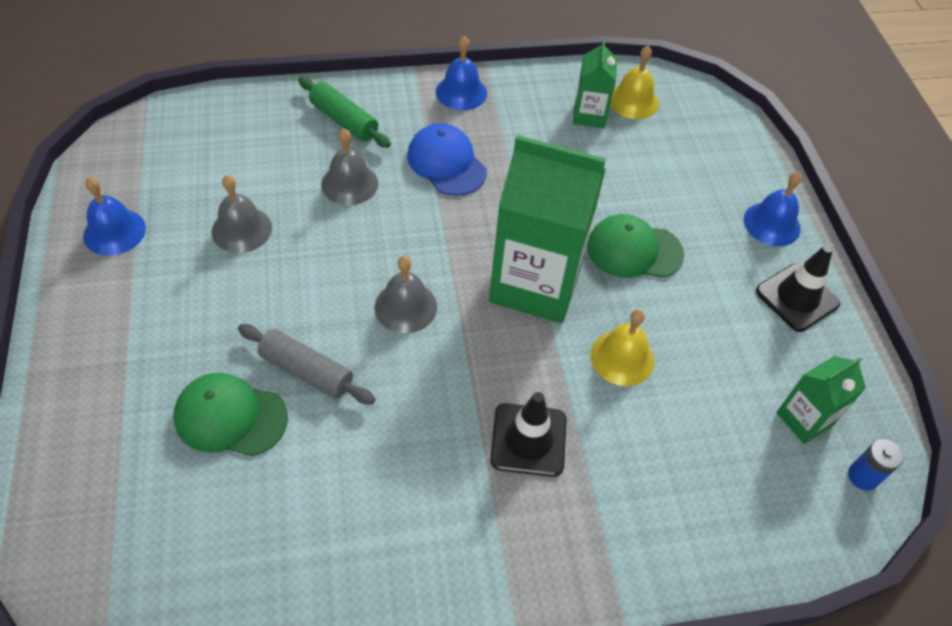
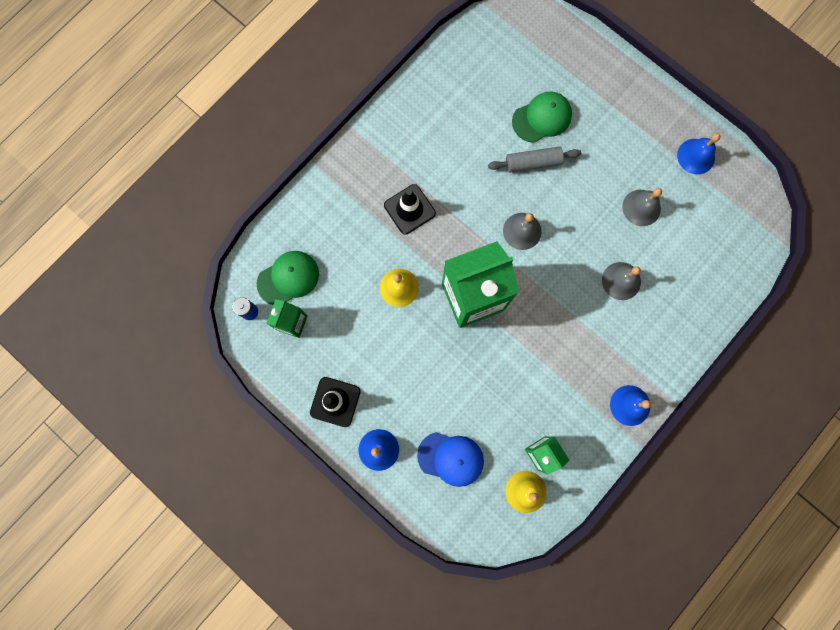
camera: 145 degrees right, 25 degrees up
green rolling pin [298,76,391,148] -> none
blue cap [407,123,487,196] -> blue cap moved to [417,432,484,487]
green cap [587,214,684,278] -> green cap moved to [257,251,319,305]

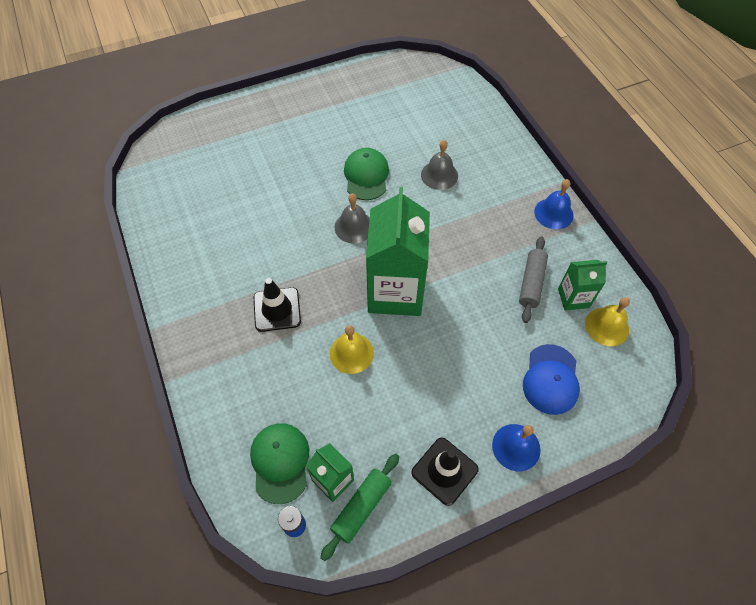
camera: 65 degrees left, 20 degrees down
blue cap [417,432,484,487] -> blue cap turned 150 degrees clockwise [523,344,580,415]
grey rolling pin [488,146,581,173] -> grey rolling pin moved to [519,236,548,323]
green cap [512,92,572,143] -> green cap moved to [344,148,389,200]
grey bell [622,188,662,226] -> none
blue bell [677,133,721,174] -> none
none -> green rolling pin [320,453,399,561]

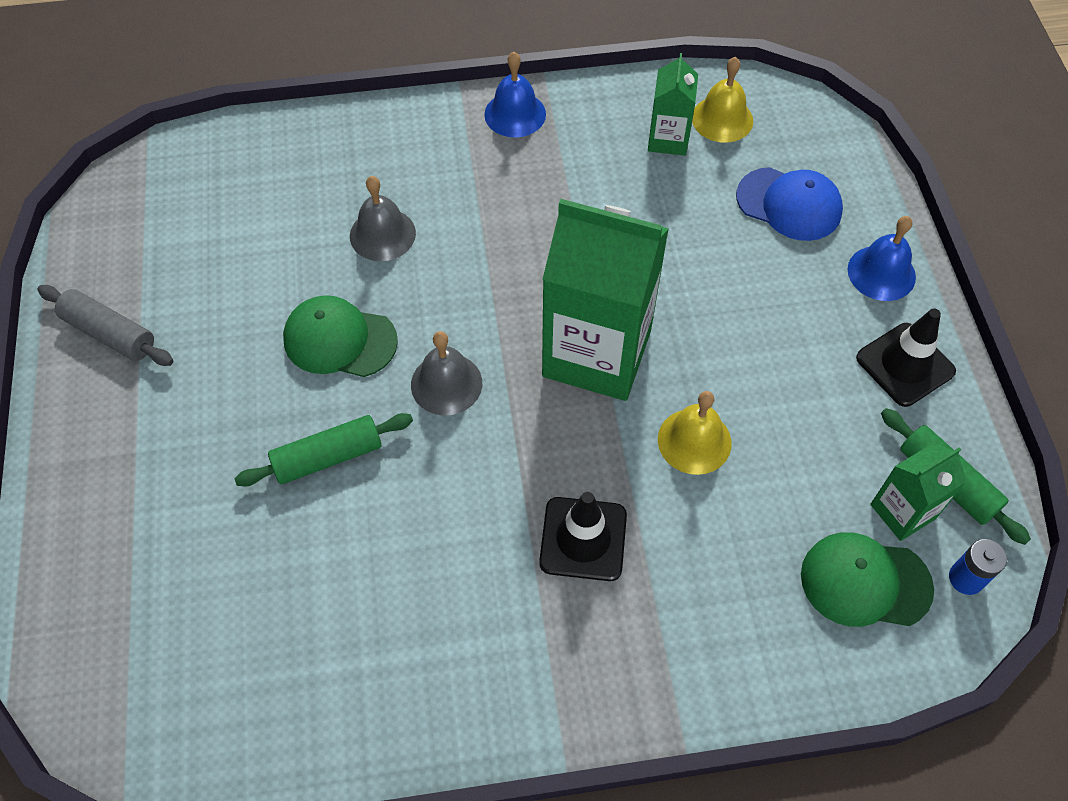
camera: 75 degrees left, 0 degrees up
grey rolling pin [519,236,548,323] -> grey rolling pin moved to [38,285,174,366]
none -> green rolling pin [235,413,413,487]

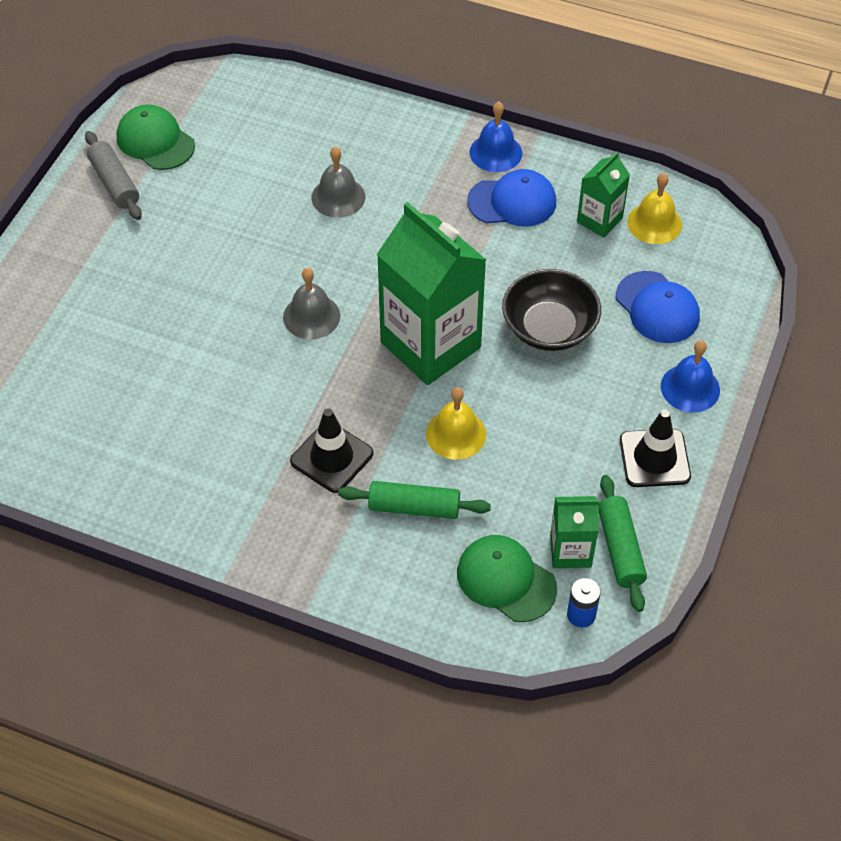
camera: 30 degrees right, 5 degrees down
green rolling pin [235,413,413,487] -> green rolling pin moved to [338,481,491,519]
green cap [283,295,398,377] -> green cap moved to [116,104,195,170]
none -> blue cap [467,169,556,227]
none -> black bowl [502,269,601,351]

